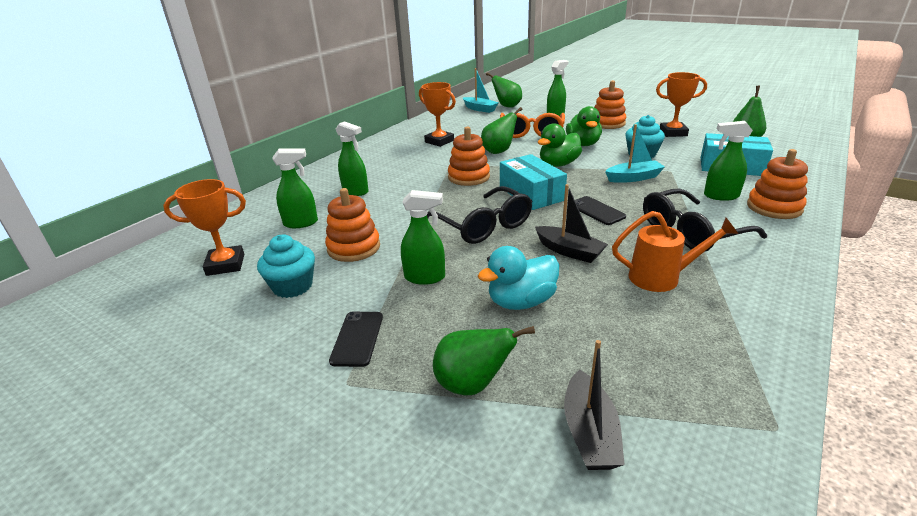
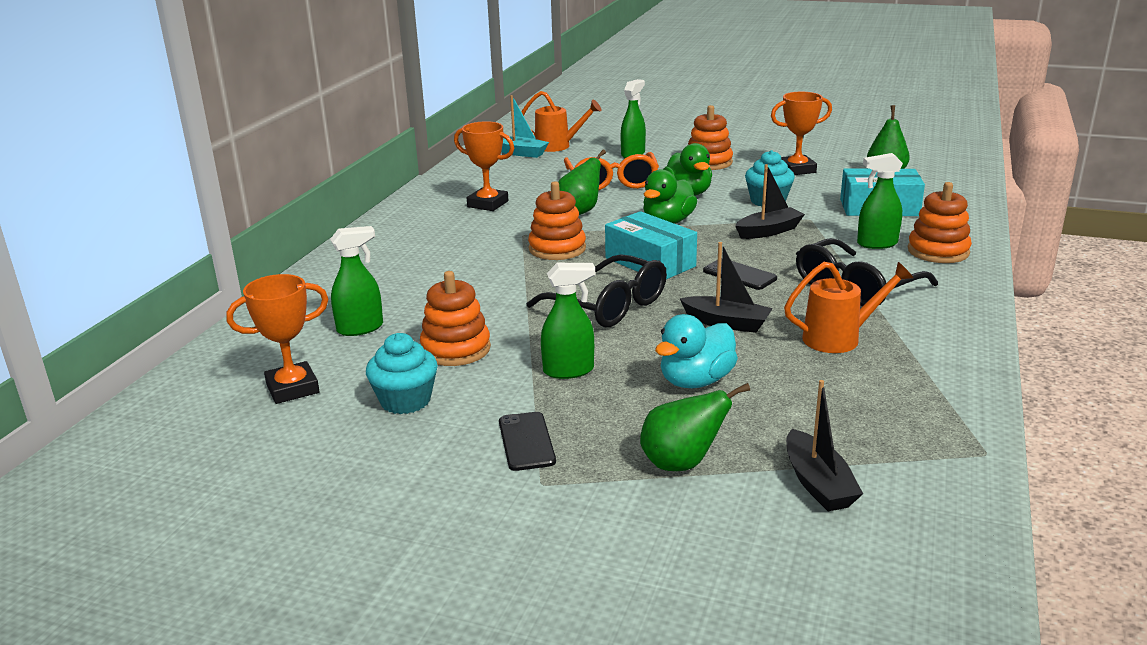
camera: 15 degrees left, 5 degrees down
green spray bottle [336,121,369,196] -> none
green pear [486,73,522,108] -> orange watering can [522,91,602,152]
turquoise boat [605,124,665,183] -> black boat [735,164,805,239]

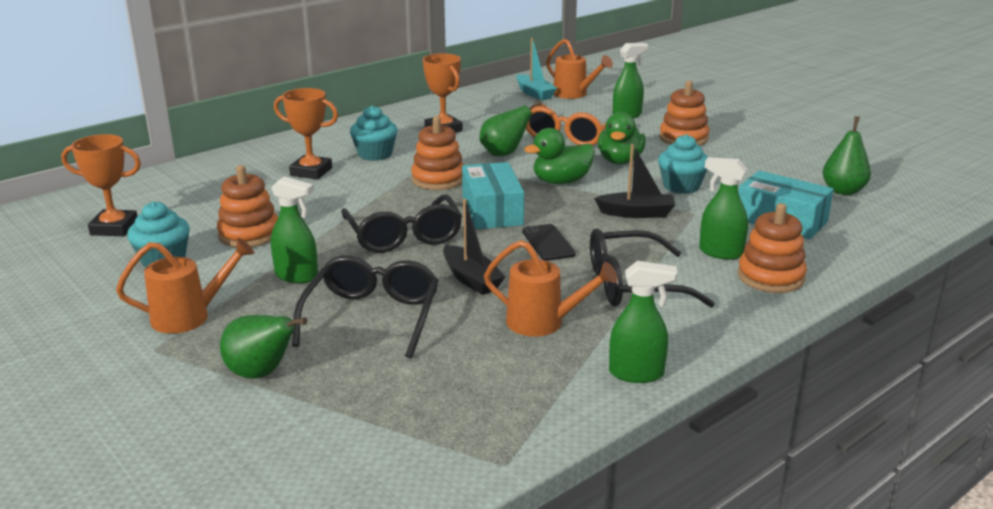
camera: 30 degrees right, 0 degrees up
green spray bottle [330,226,383,336] -> green spray bottle moved to [609,261,678,383]
black phone [499,412,556,471] -> orange watering can [116,238,254,334]
turquoise duck [655,314,738,388] -> black glasses [292,255,439,358]
orange trophy [771,92,832,175] -> orange trophy moved to [274,88,338,179]
black boat [786,380,863,511] -> none
none -> turquoise cupcake [350,106,397,161]

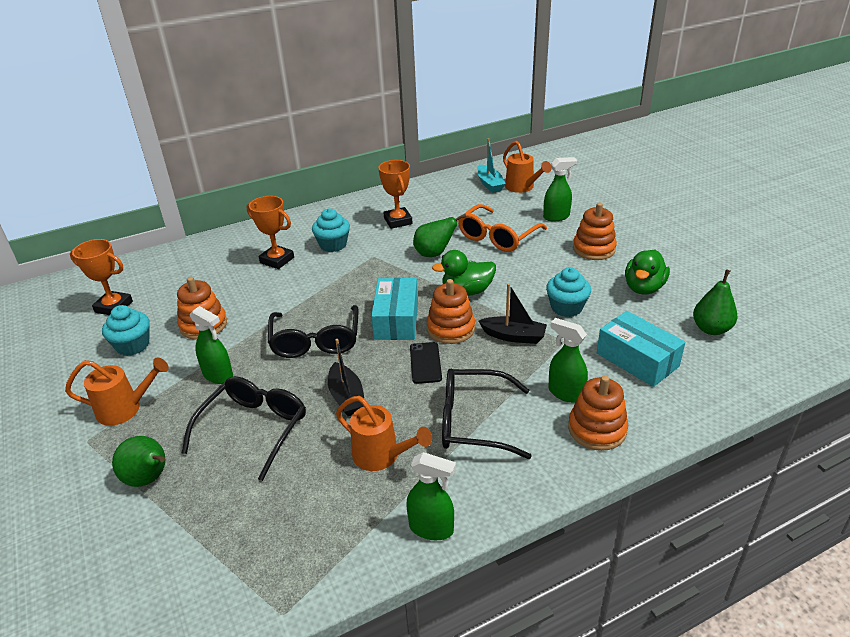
camera: 15 degrees right, 10 degrees up
orange stacking toy [411,117,464,190] -> orange stacking toy moved to [427,279,475,344]
green duck [598,112,646,164] -> green duck moved to [625,250,670,295]

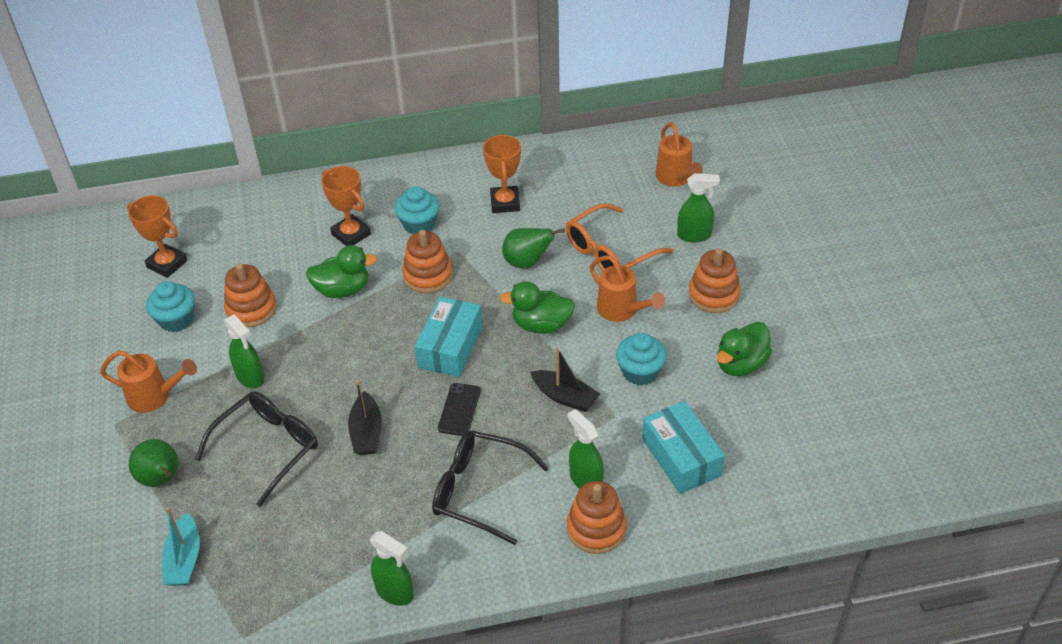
camera: 15 degrees right, 10 degrees up
black glasses [268,305,358,358] -> none
orange watering can [336,396,432,471] -> orange watering can moved to [590,255,665,322]
orange stacking toy [427,279,475,344] -> orange stacking toy moved to [402,230,453,293]
turquoise boat [477,138,506,193] -> turquoise boat moved to [162,507,200,586]
green pear [693,269,738,335] -> none
none -> green duck [306,245,377,298]

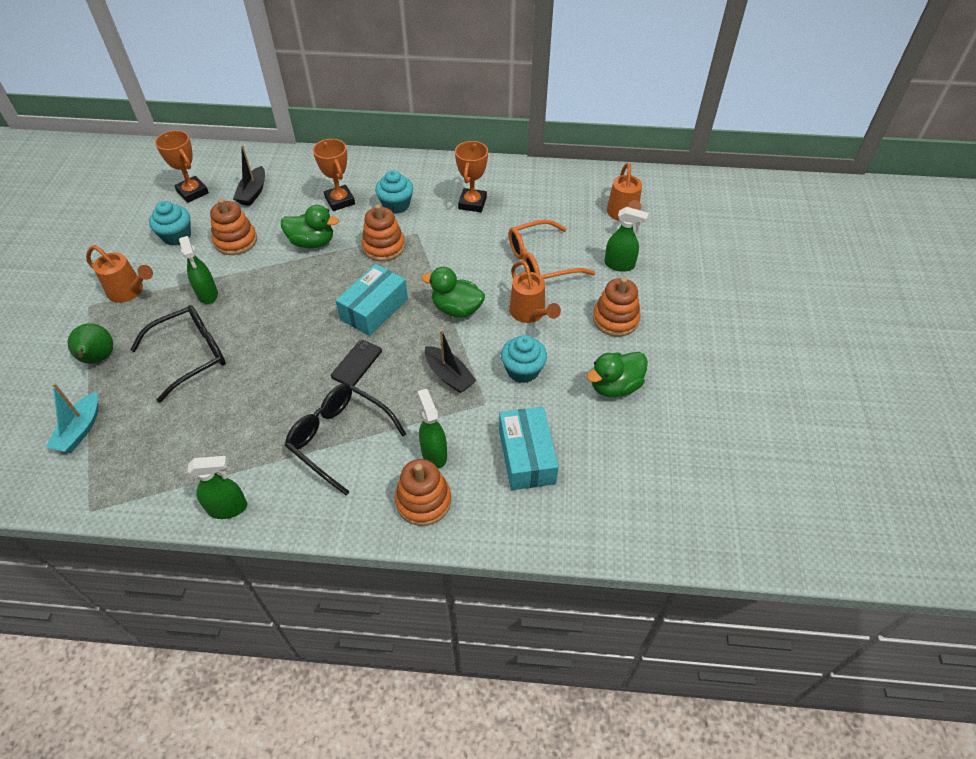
camera: 15 degrees right, 5 degrees up
black boat [348,380,382,455] -> black boat moved to [233,145,265,206]
green spray bottle [370,531,414,606] -> green spray bottle turned 60 degrees counterclockwise [187,456,247,519]
green pear [502,228,565,269] -> none

